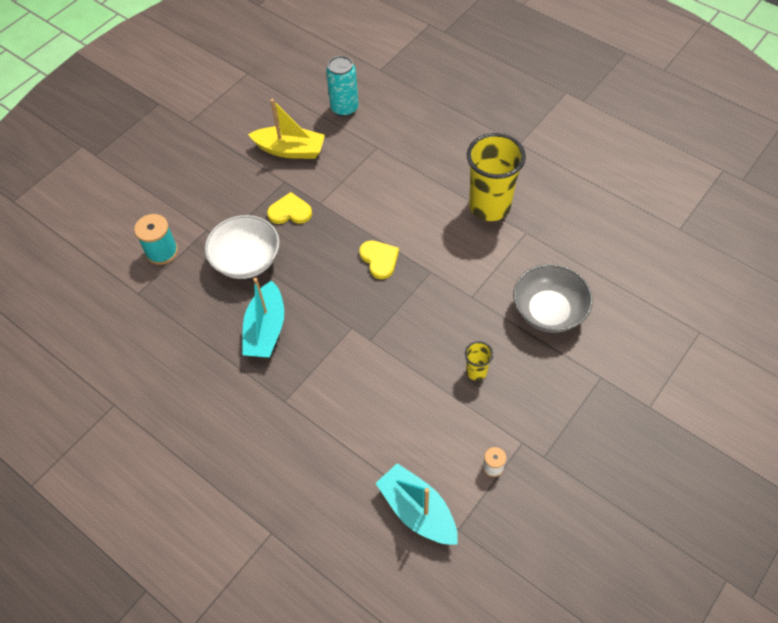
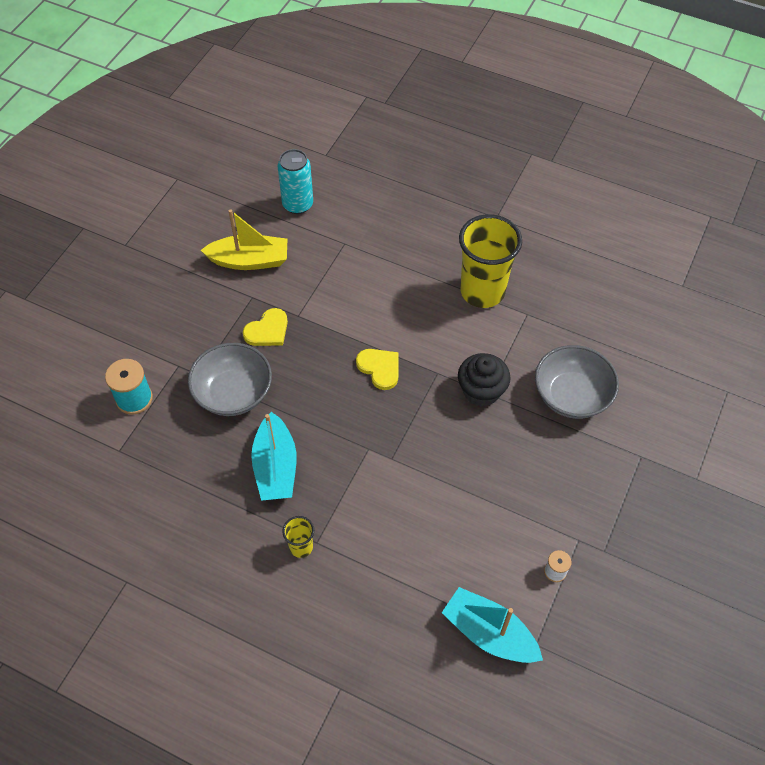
camera: 15 degrees left, 0 degrees up
white bowl [205,215,280,279] -> grey bowl [188,343,272,416]
yellow heart [267,192,312,224] -> yellow heart turned 150 degrees clockwise [243,308,288,346]
yellow cup [465,341,493,381] -> yellow cup moved to [282,516,314,558]
none -> black cupcake [458,353,511,406]

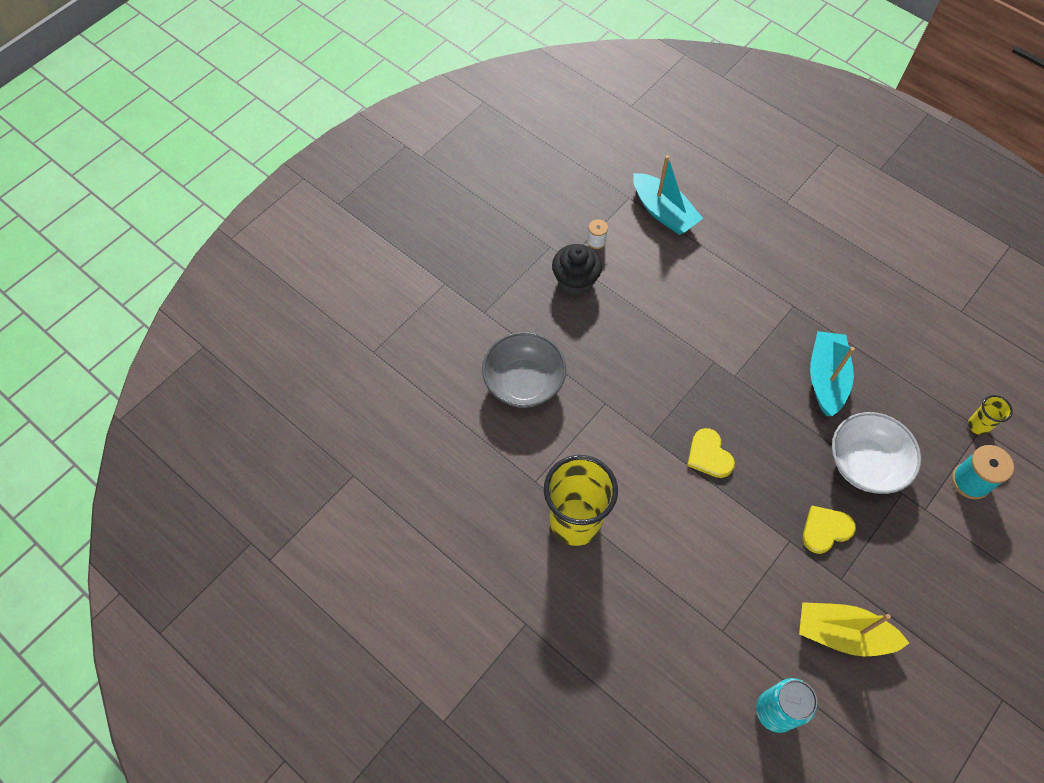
camera: 165 degrees left, 5 degrees up
grey bowl [188,343,272,416] -> white bowl [832,412,921,494]
yellow cup [282,516,314,558] -> yellow cup moved to [968,395,1013,435]
black cupcake [458,353,511,406] -> black cupcake moved to [552,244,602,295]

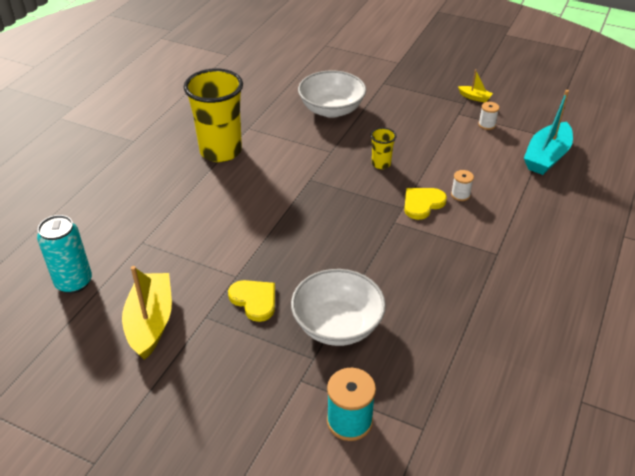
camera: 75 degrees right, 20 degrees down
grey bowl [482,332,566,408] -> white bowl [298,71,366,118]
black cupcake [552,244,602,295] -> none
yellow heart [687,428,735,478] -> yellow heart moved to [404,188,447,220]
turquoise boat [810,331,855,416] -> none
yellow cup [968,395,1013,435] -> yellow cup moved to [370,128,396,169]
none -> white spool [451,170,474,201]
none -> yellow boat [458,69,493,103]

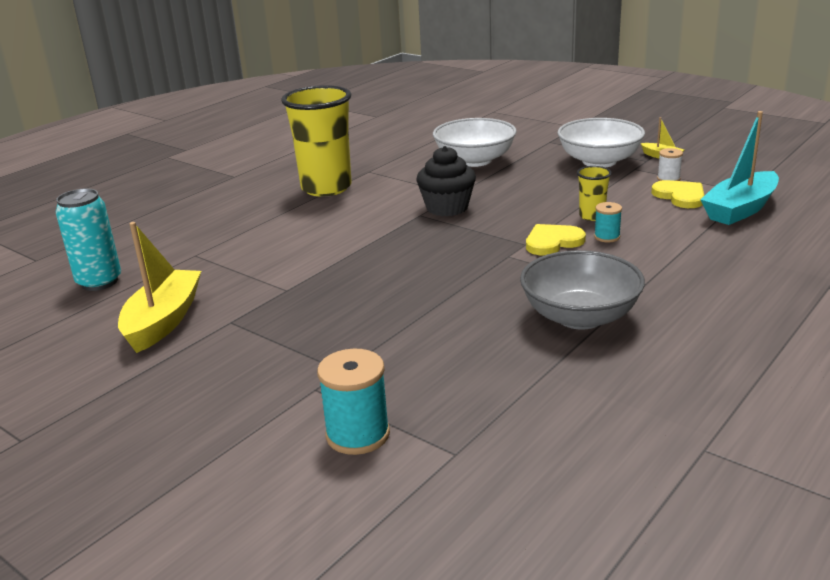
camera: 15 degrees right, 15 degrees down
yellow heart [228,280,275,322] -> yellow heart moved to [651,180,704,208]
white bowl [291,269,386,346] -> white bowl moved to [557,118,645,167]
yellow cup [370,128,396,169] -> yellow cup moved to [577,166,612,221]
white spool [451,170,474,201] -> turquoise spool [594,202,622,242]
none -> black cupcake [416,146,476,216]
none -> grey bowl [520,250,645,330]

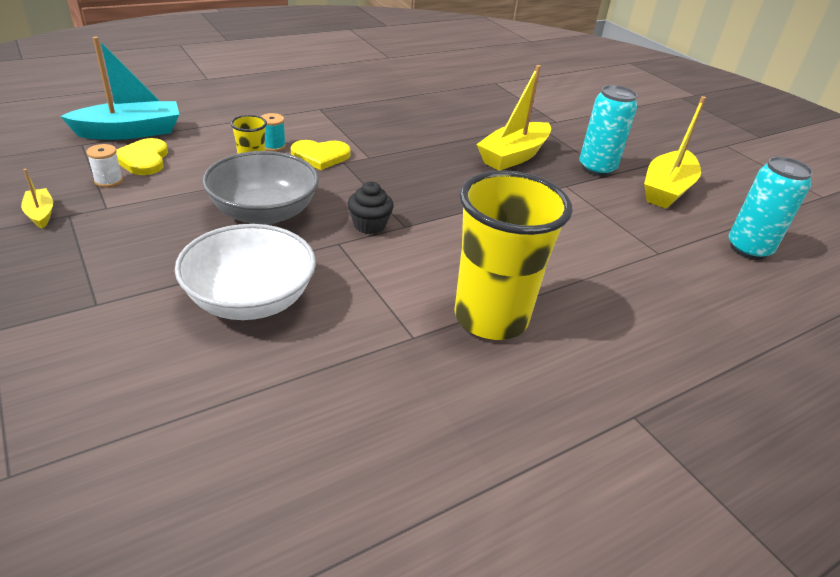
camera: 165 degrees left, 10 degrees up
turquoise spool [317,349,390,455] -> none
black cupcake [416,146,476,216] -> black cupcake [348,181,394,234], size x0.65
grey bowl [520,250,645,330] -> grey bowl moved to [202,151,319,225]
white bowl [557,118,645,167] -> none
none -> yellow boat [476,65,551,170]
none -> turquoise can [580,85,637,176]

